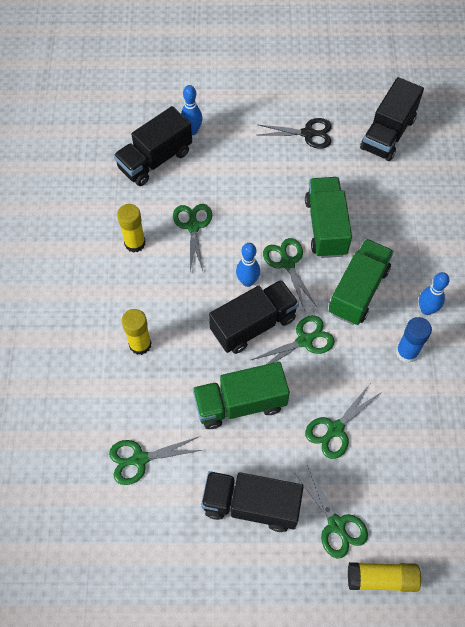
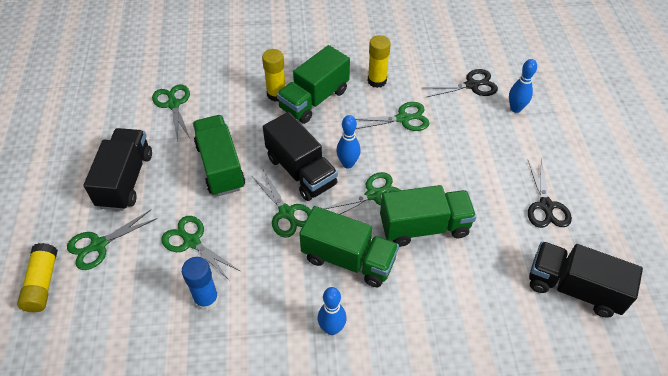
camera: 85 degrees right, 10 degrees down
black truck [114,106,192,186] -> black scissors [423,69,498,98]
blue glue stick [396,317,432,363] -> blue glue stick moved to [182,257,219,311]
none -> green truck [277,45,350,124]

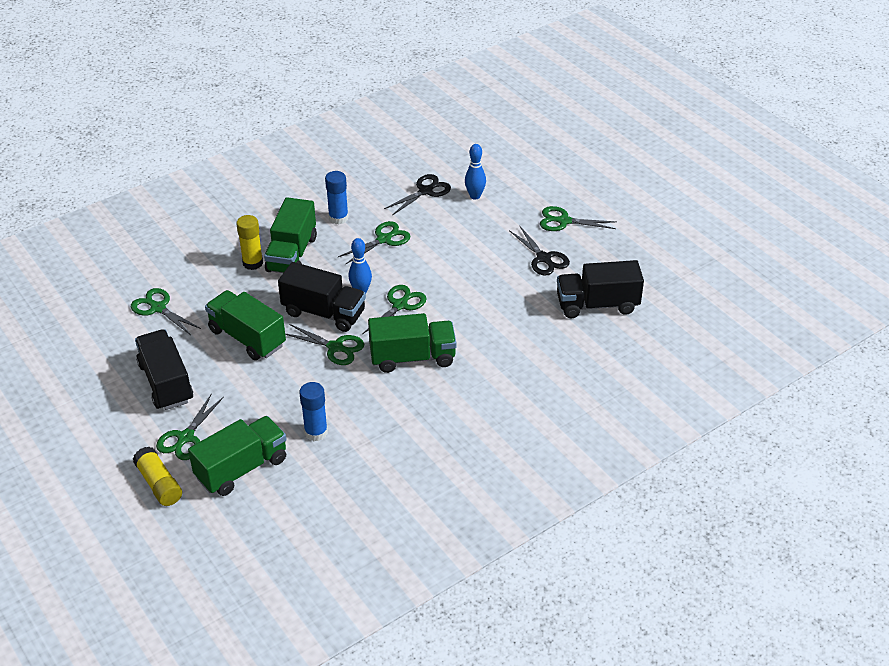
camera: 30 degrees left, 10 degrees down
green scissors [161,216,240,281] -> green scissors moved to [540,206,616,231]
blue bowling pin [318,287,346,335] -> none
yellow glue stick [368,35,391,88] -> blue glue stick [325,171,349,224]
green truck [380,185,476,247] -> green truck moved to [188,416,287,496]

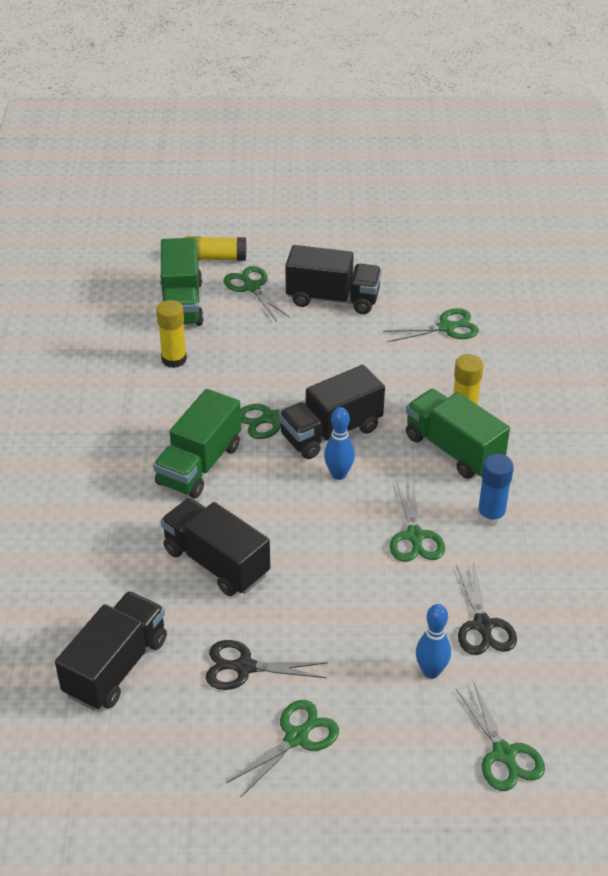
camera: 125 degrees right, 0 degrees up
green truck [205,290,286,360] -> none
blue glue stick [299,382,328,441] -> yellow glue stick [156,300,187,368]
green scissors [362,285,426,334] -> green scissors moved to [456,683,545,791]
none -> black truck [161,498,270,596]

